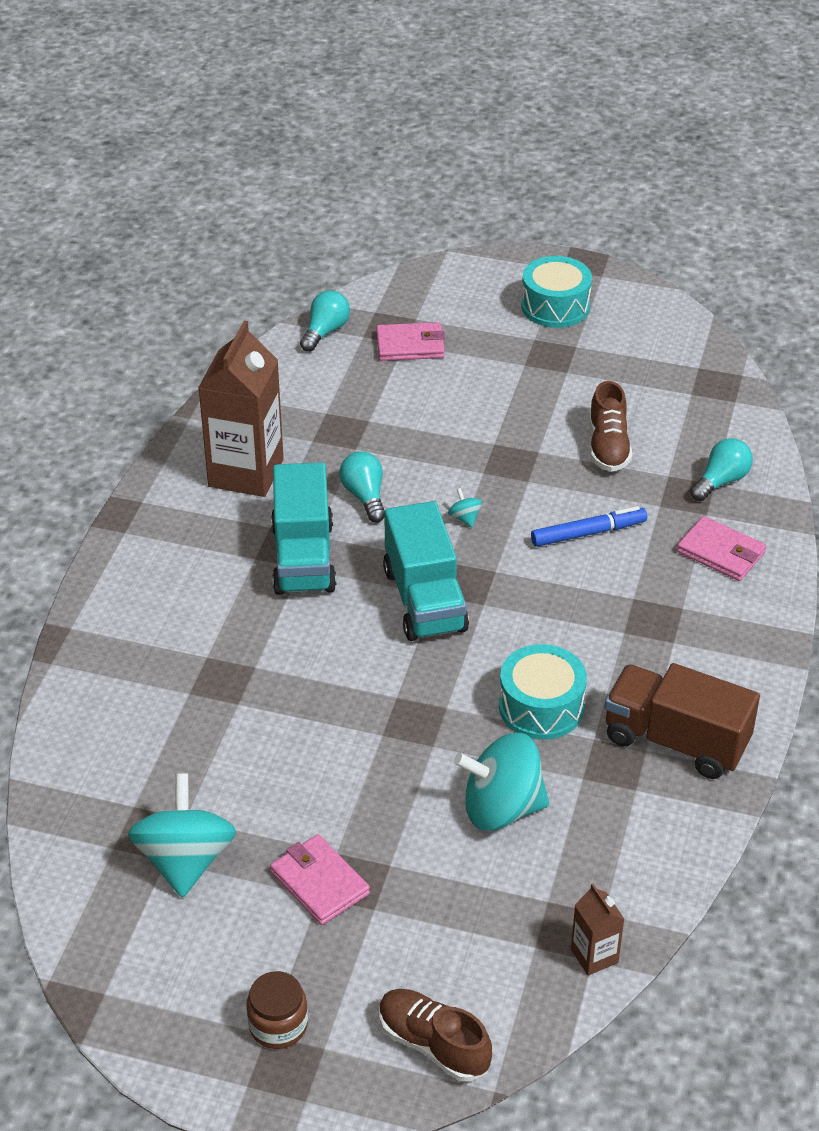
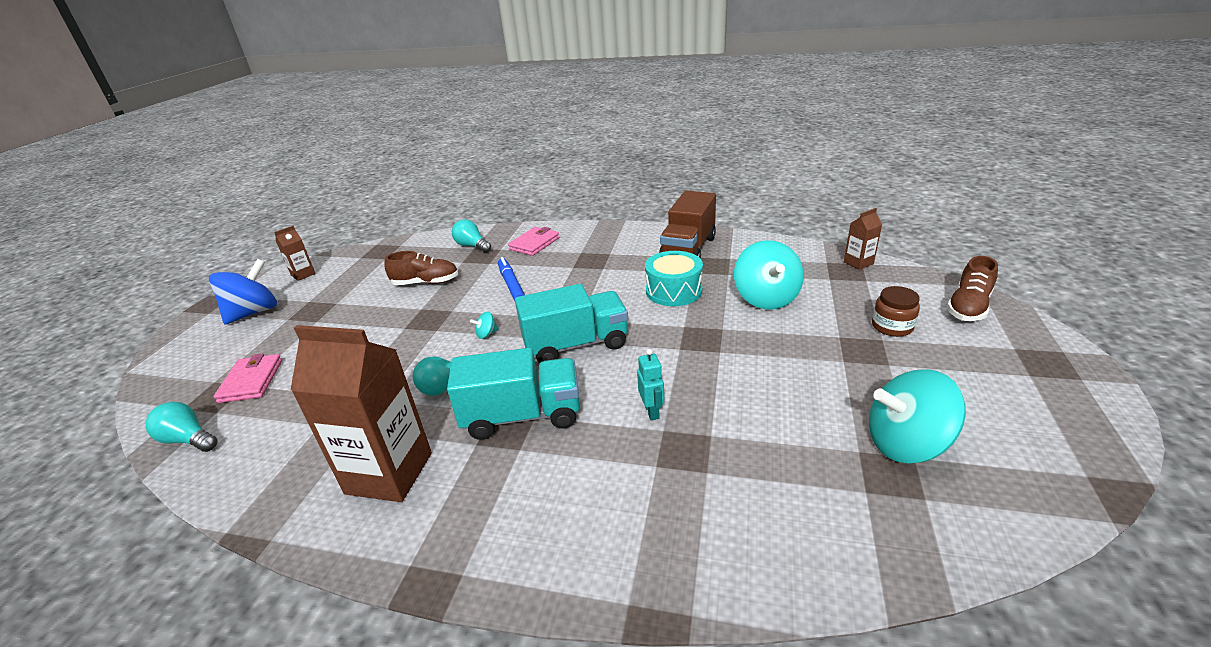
camera: 90 degrees left, 10 degrees down
brown jar [247,971,308,1049] -> brown jar moved to [872,286,920,337]
pink wallet [270,834,370,925] -> none
turquoise drum [521,256,592,328] -> blue spinning top [209,258,277,325]
none -> brown carton [274,226,316,281]
none -> turquoise robot [637,349,664,420]

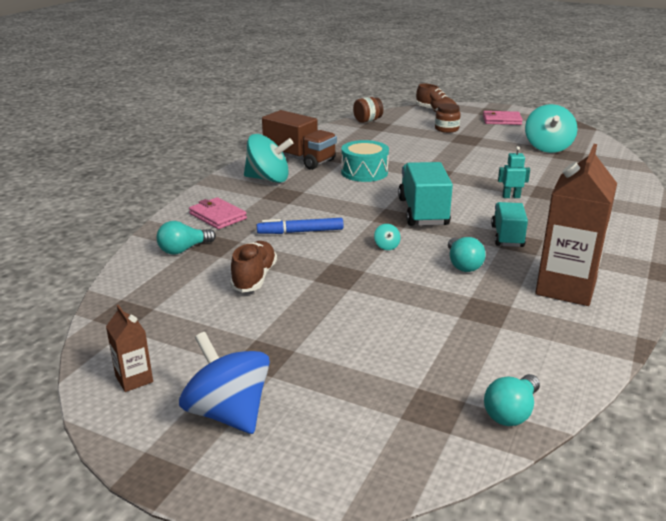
camera: 80 degrees left, 5 degrees down
pink wallet [214,353,282,403] -> pink wallet moved to [483,111,523,125]
turquoise truck [447,348,580,440] -> turquoise truck [491,202,528,247], size x0.65
turquoise spinning top [734,240,804,309] -> turquoise spinning top moved to [244,134,293,183]
brown carton [844,208,882,270] -> brown jar [353,97,383,123]

